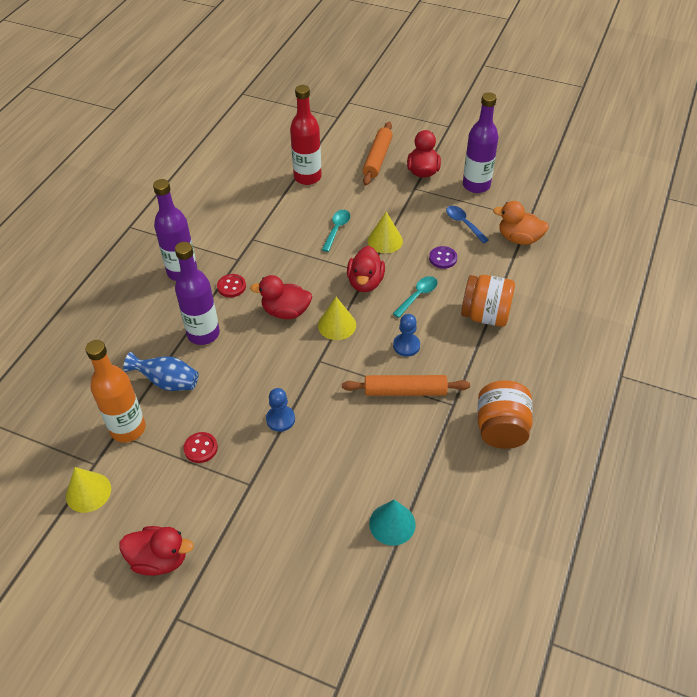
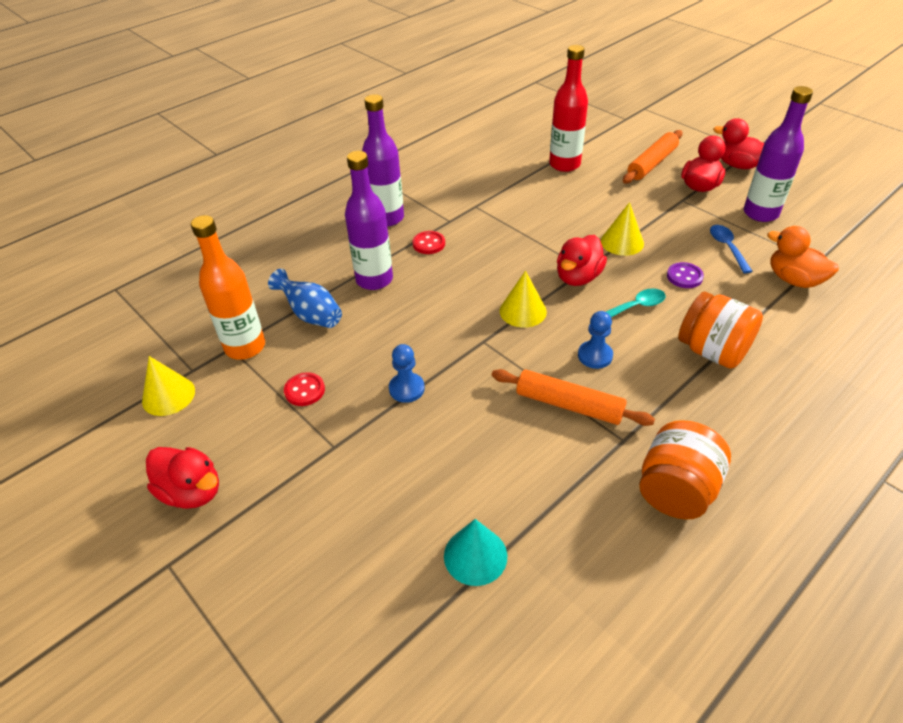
camera: 25 degrees right, 5 degrees down
red duck [250,275,312,319] -> red duck moved to [713,118,764,169]
turquoise spoon [322,210,350,252] -> none

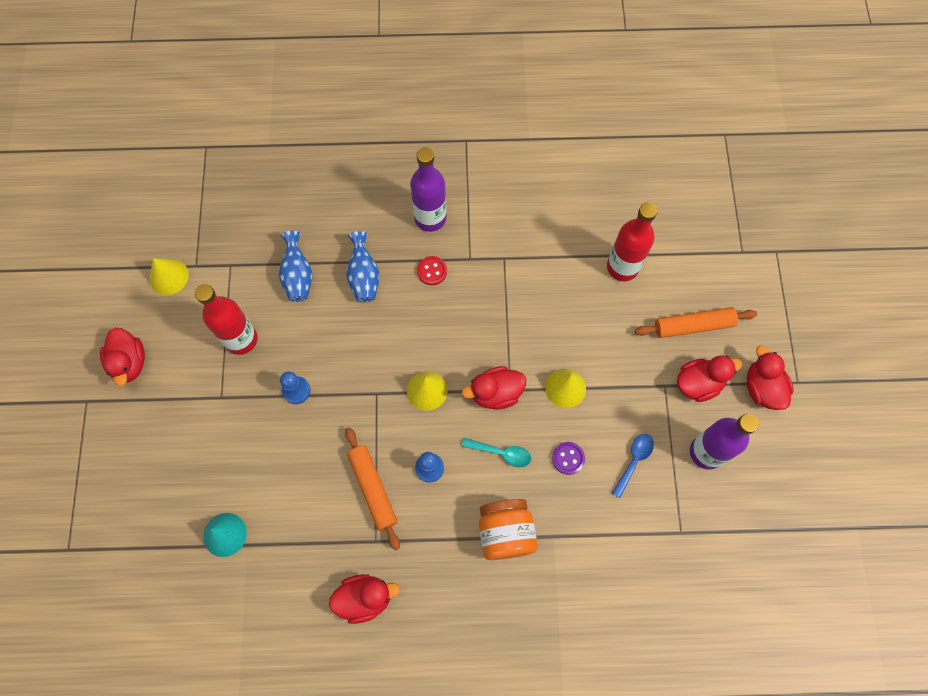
camera: 40 degrees right, 25 degrees up
orange bottle [191,215,265,360] -> none
red button [284,372,325,406] -> red bottle [195,284,258,355]
purple bottle [345,151,393,290] -> blue vase [346,231,379,303]
orange jar [639,420,731,520] -> red duck [329,574,400,624]
orange duck [767,226,839,288] -> none

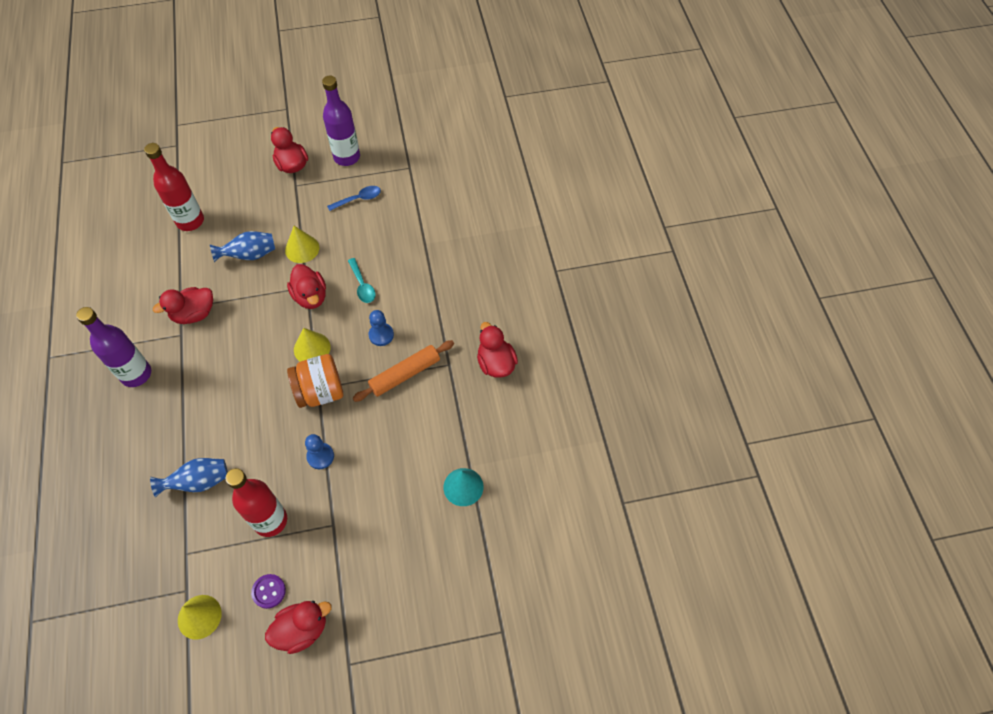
camera: 100 degrees left, 10 degrees down
blue vase [346,231,379,303] -> blue vase moved to [210,231,275,262]
red button [417,256,447,285] -> none
turquoise spoon [462,438,531,467] -> turquoise spoon turned 150 degrees clockwise [348,258,375,303]
orange jar [479,499,538,560] -> orange jar moved to [287,354,343,408]
purple button [552,442,585,475] -> purple button moved to [251,574,286,609]
blue spoon [612,434,654,498] -> blue spoon turned 135 degrees clockwise [327,186,381,211]
orange rolling pin [635,307,757,338] -> none
red duck [747,345,794,410] -> red duck moved to [153,287,213,324]

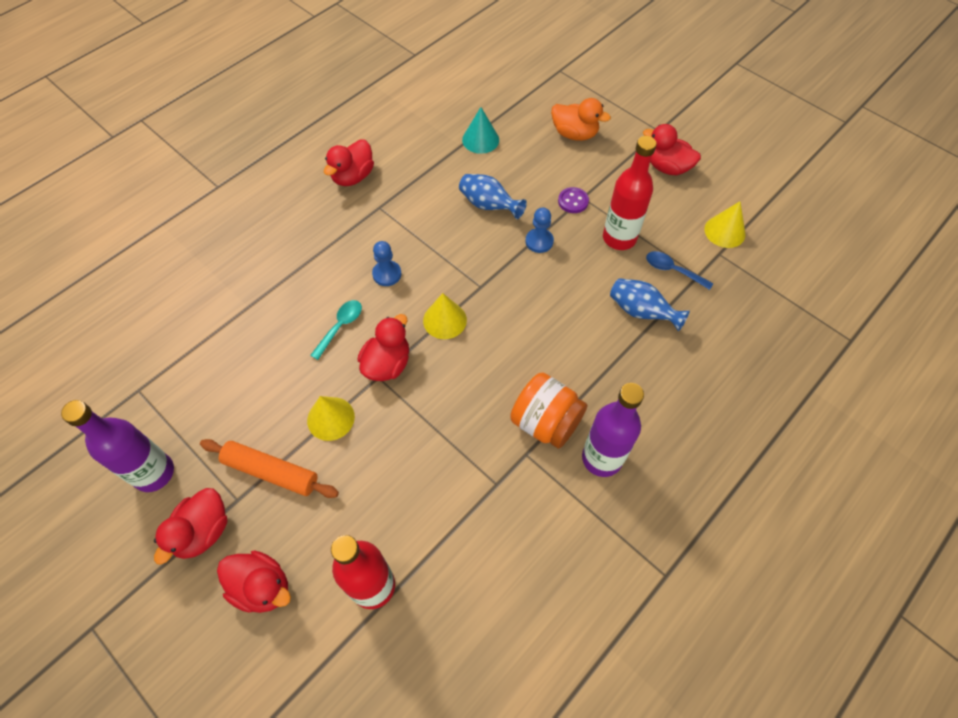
camera: 125 degrees left, 0 degrees up
red duck [153,287,213,324] -> red duck moved to [217,550,291,613]
blue vase [210,231,275,262] -> blue vase moved to [459,174,527,219]
purple button [251,574,286,609] -> purple button moved to [558,187,589,213]
orange jar [287,354,343,408] -> orange jar moved to [510,372,587,449]
blue spoon [327,186,381,211] -> blue spoon moved to [646,251,713,290]
orange rolling pin [353,340,454,402] -> orange rolling pin moved to [200,439,339,498]
none -> orange duck [551,98,611,141]

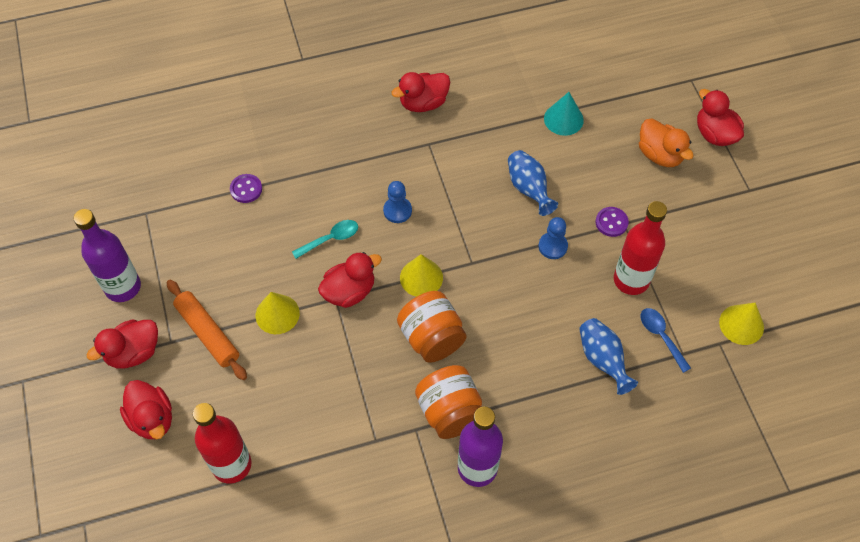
camera: 30 degrees right, 0 degrees up
red duck [643,124,701,175] -> red duck moved to [697,89,744,146]
none -> purple button [230,174,262,203]
none -> orange jar [397,291,467,363]

